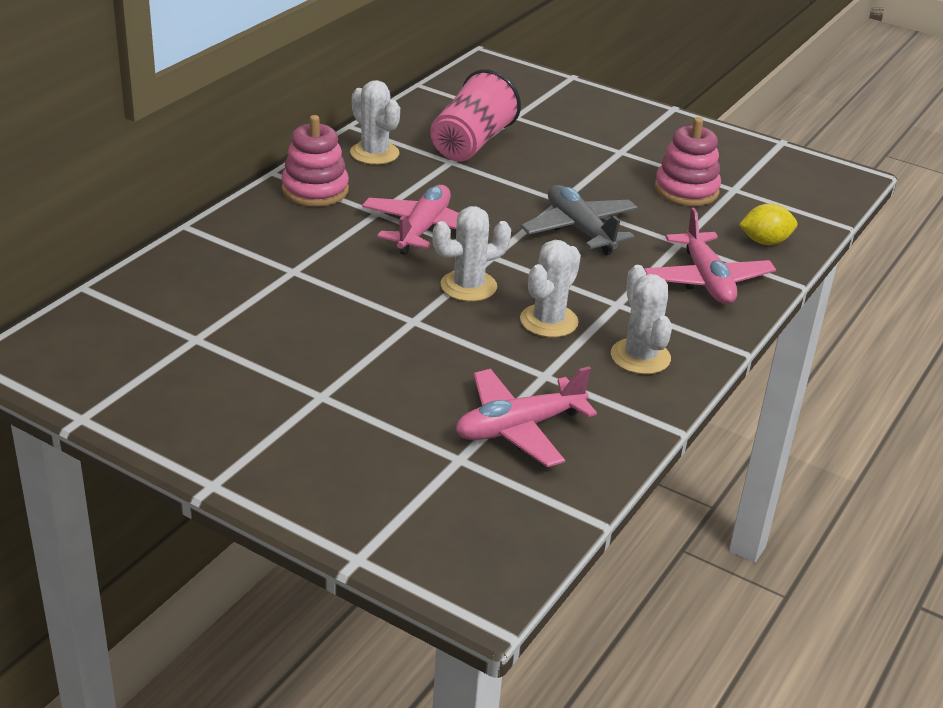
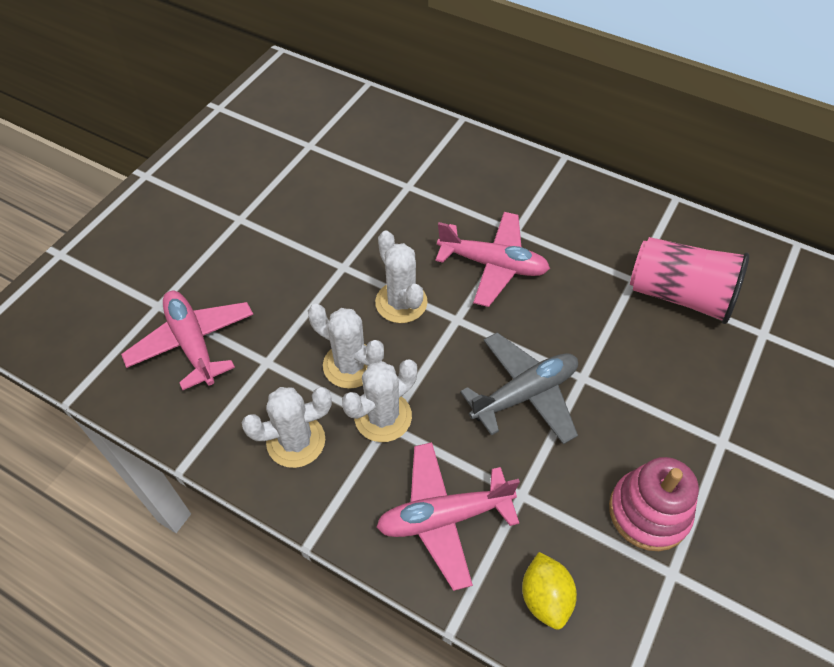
camera: 90 degrees right, 20 degrees up
pink stacking toy [281,115,349,207] -> none
white cactus [350,80,400,165] -> white cactus moved to [342,359,417,442]

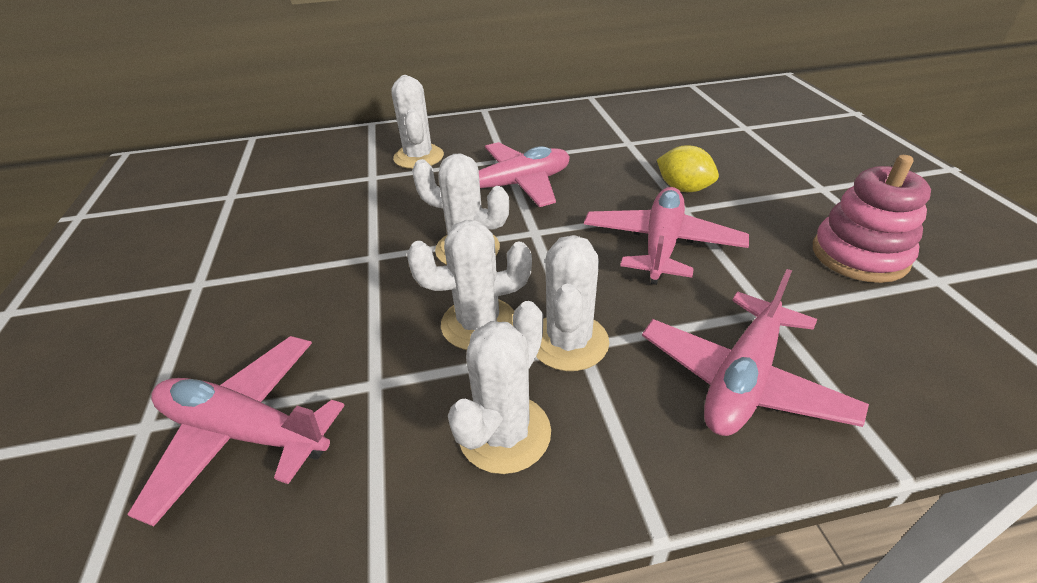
camera: 40 degrees left, 15 degrees down
grey plane [460,332,578,444] -> pink plane [584,187,749,285]
yellow lemon [522,552,577,630] -> yellow lemon moved to [657,145,719,192]
pink cup [630,237,750,324] -> none
none -> white cactus [392,75,444,169]

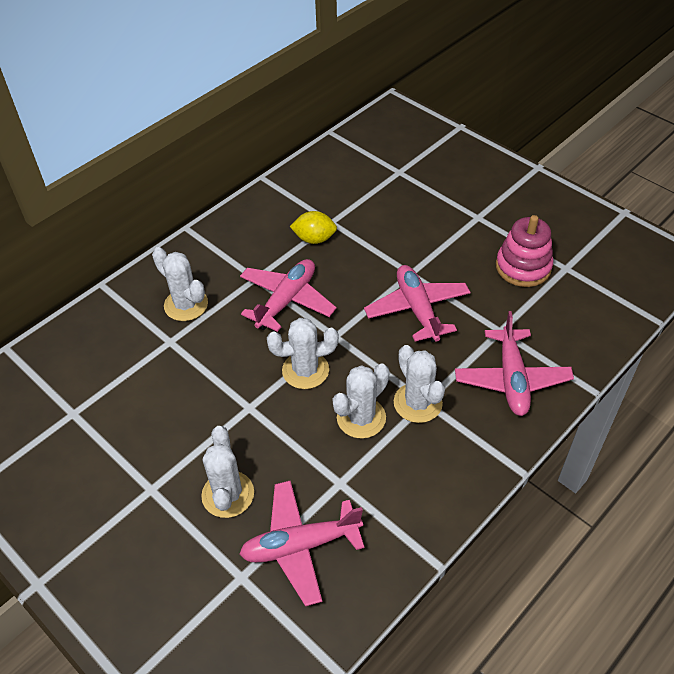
camera: 35 degrees left, 10 degrees up
white cactus [448,301,551,474] -> white cactus moved to [201,426,254,518]
yellow lemon [657,145,719,192] -> yellow lemon moved to [290,211,337,244]

